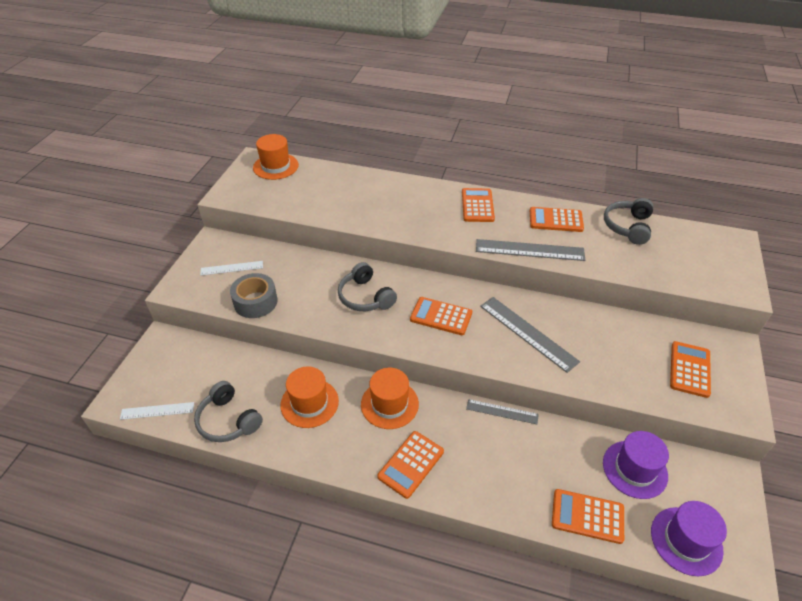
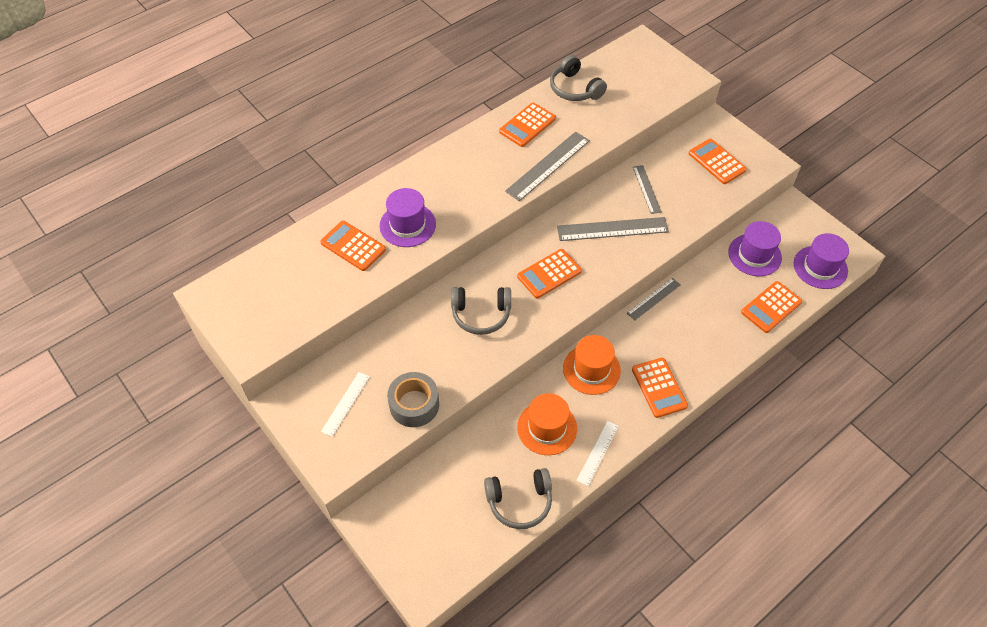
camera: 55 degrees left, 10 degrees up
white ruler [120,402,194,420] -> white ruler moved to [577,421,619,486]
orange hat [253,134,299,180] -> none
orange calculator [462,188,495,222] -> orange calculator moved to [320,221,386,271]
none -> purple hat [379,188,436,247]
none -> grey ruler [633,165,662,214]

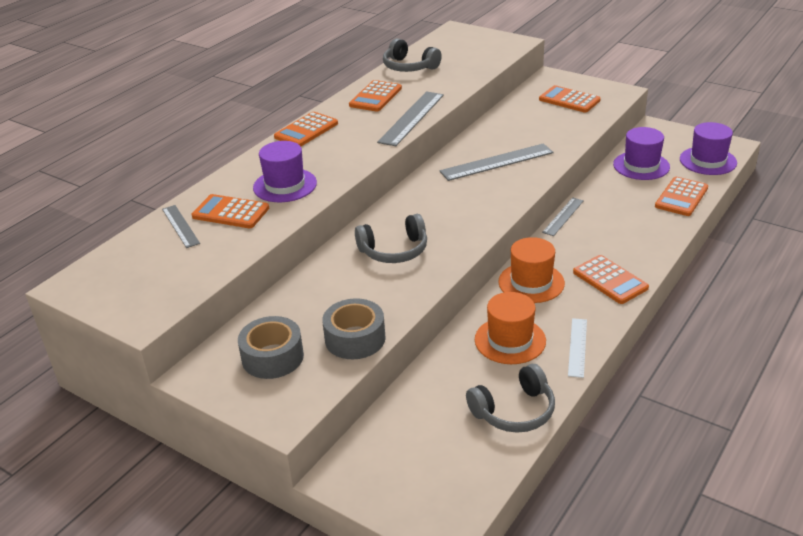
camera: 15 degrees left, 20 degrees down
white ruler [321,372,370,437] -> grey tape [238,316,304,379]
orange calculator [517,249,582,299] -> orange calculator moved to [274,112,338,146]
grey ruler [633,165,662,214] -> grey ruler moved to [162,205,200,248]

